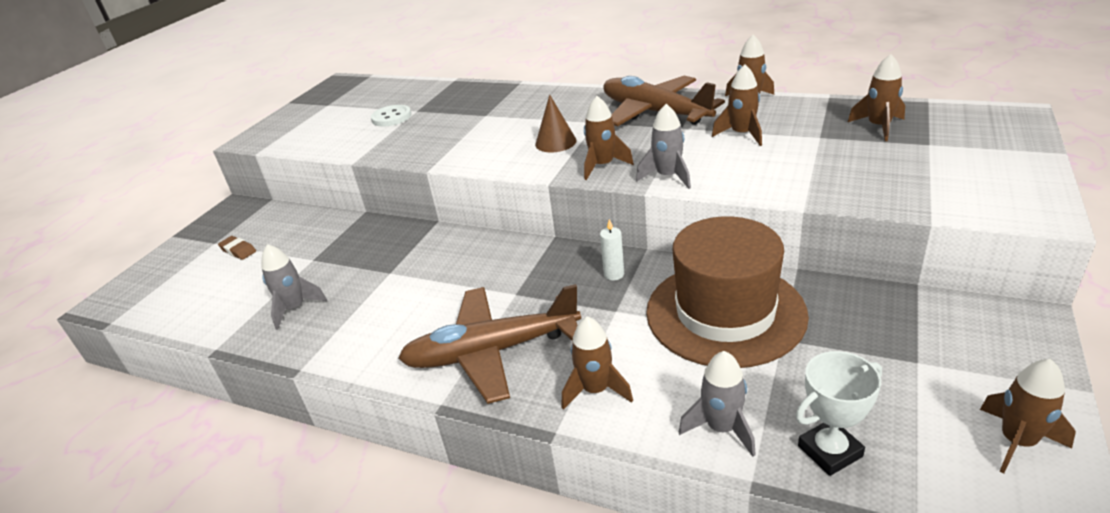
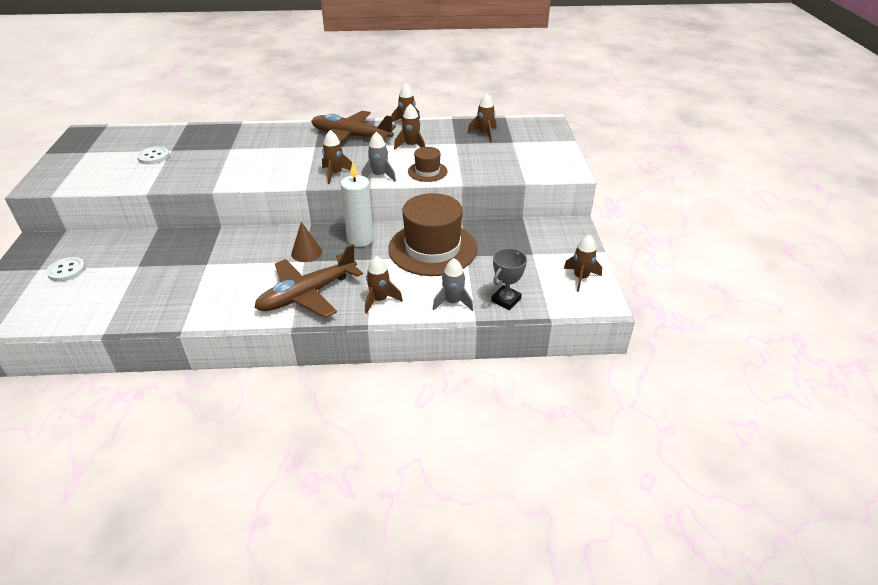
camera: 30 degrees left, 5 degrees up
brown eraser [218,236,256,260] -> white button [46,257,85,282]
grey rocket [261,244,327,330] -> none
brown cone [535,94,577,153] -> brown cone moved to [291,222,322,262]
white candle [600,219,624,280] -> white candle [340,162,374,247], size x2.12
white trophy [796,351,882,476] -> grey trophy [491,248,527,310]
none -> brown hat [408,147,448,182]

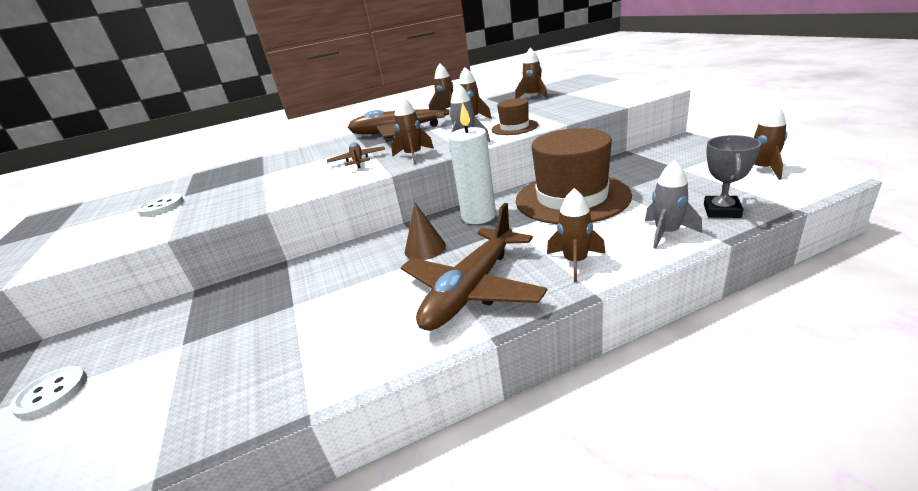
camera: 15 degrees left, 10 degrees down
none -> brown plane [327,142,385,168]

